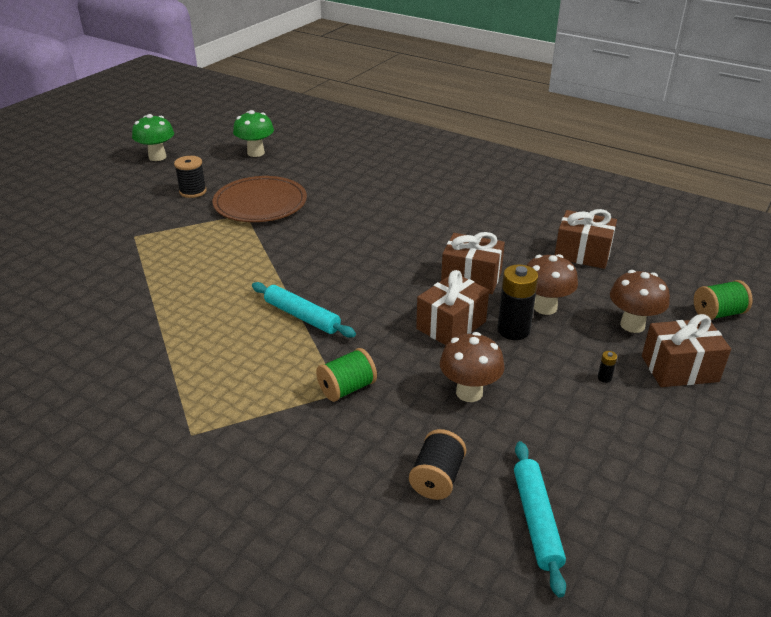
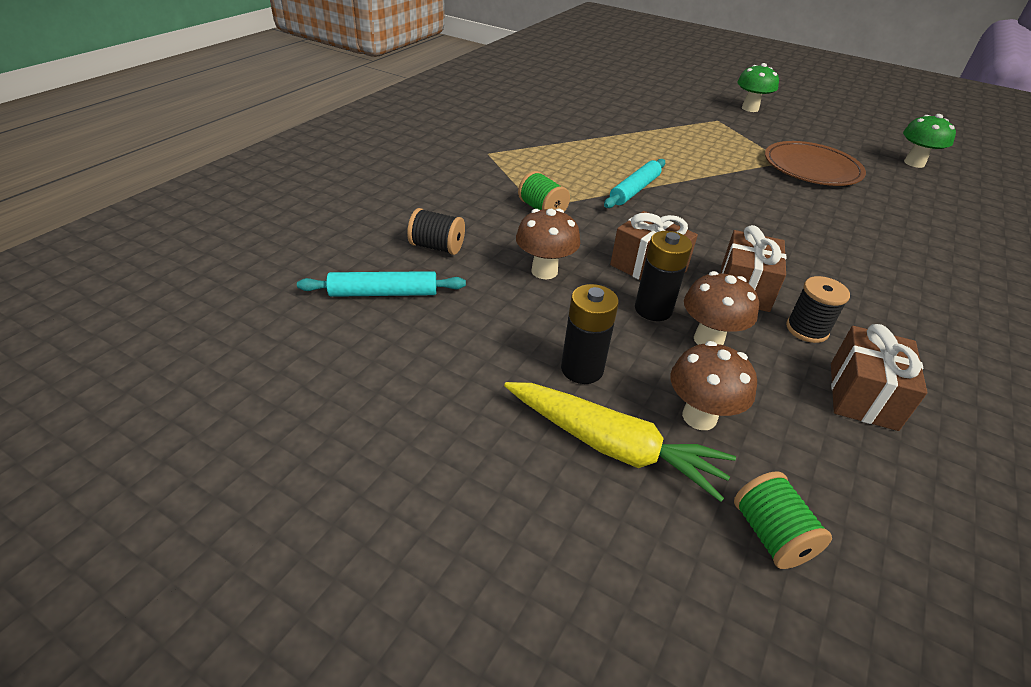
camera: 85 degrees right, 5 degrees up
green mushroom [132,114,174,161] -> green mushroom moved to [737,63,779,112]
black spool [174,156,207,198] -> black spool moved to [786,276,850,343]
black battery [597,351,617,383] -> black battery [561,284,619,384], size x2.48
brown gift [642,314,731,387] -> yellow carrot [504,382,736,502]

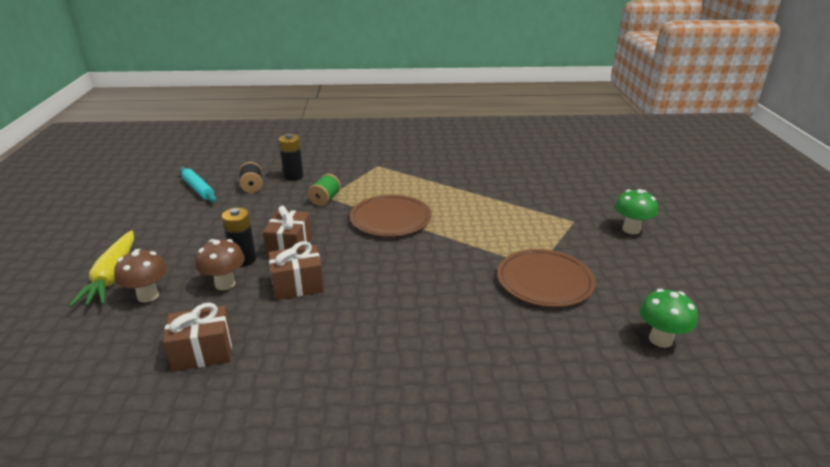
camera: 60 degrees right, 10 degrees down
brown mushroom [516,209,580,279] -> none
black battery [561,284,619,384] -> black battery moved to [279,134,304,181]
turquoise rolling pin [604,159,665,208] -> brown plate [350,195,432,237]
green spool [734,471,832,569] -> none
black spool [786,276,850,343] -> none

